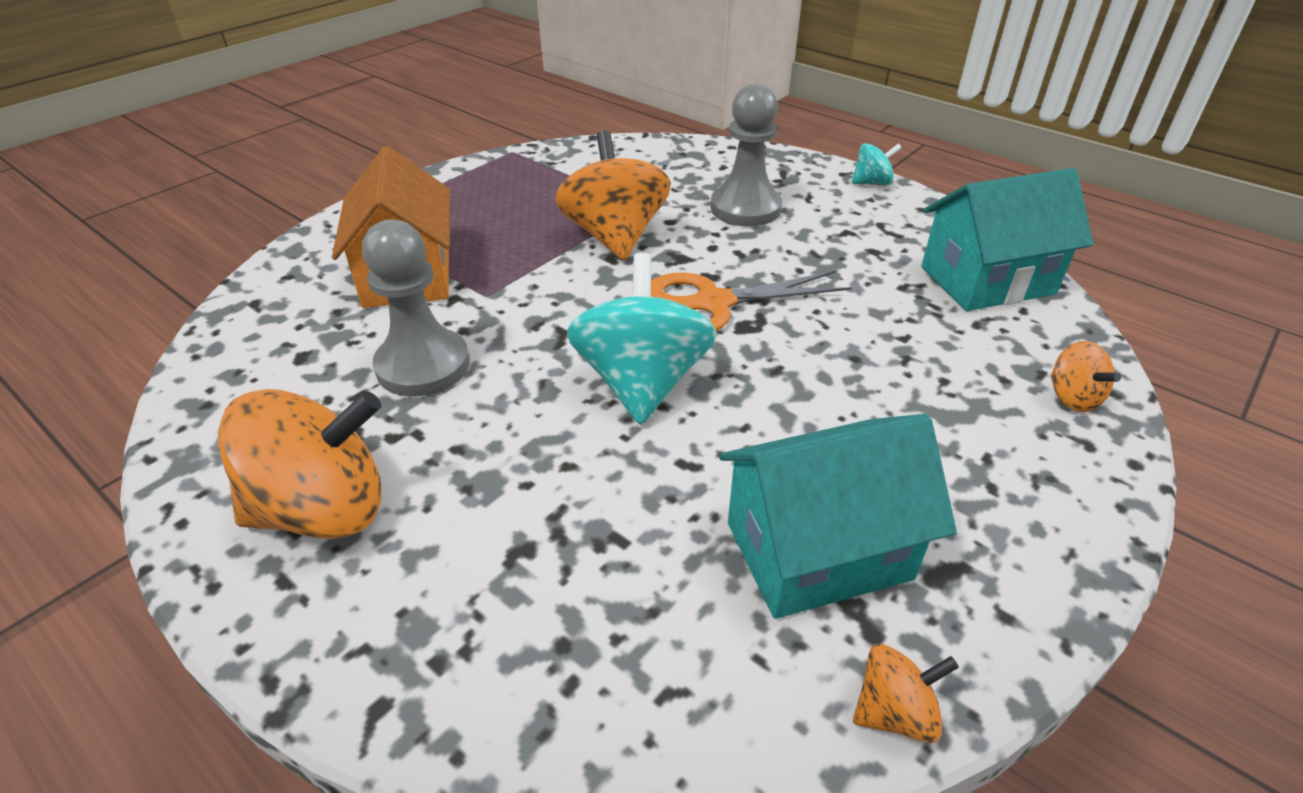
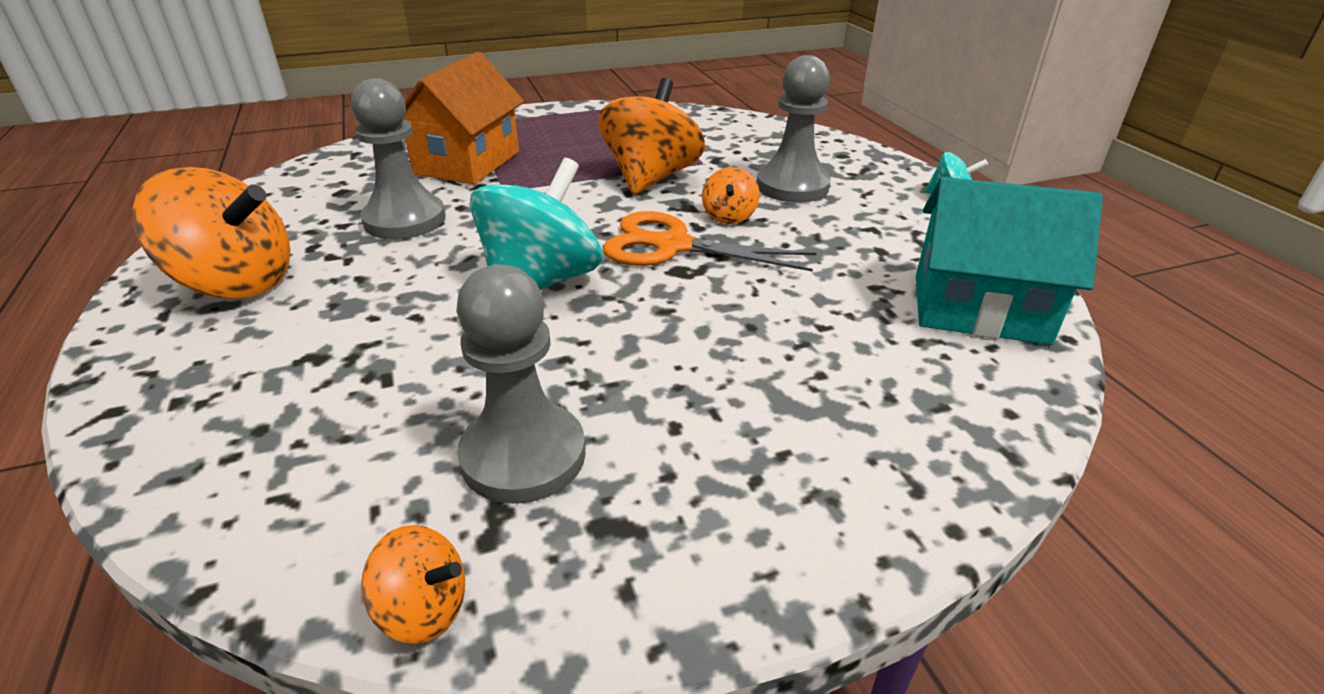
camera: 30 degrees right, 5 degrees down
turquoise house [719,414,957,619] -> grey pawn [456,264,586,504]
orange spinning top [1050,341,1121,412] -> orange spinning top moved to [702,167,760,224]

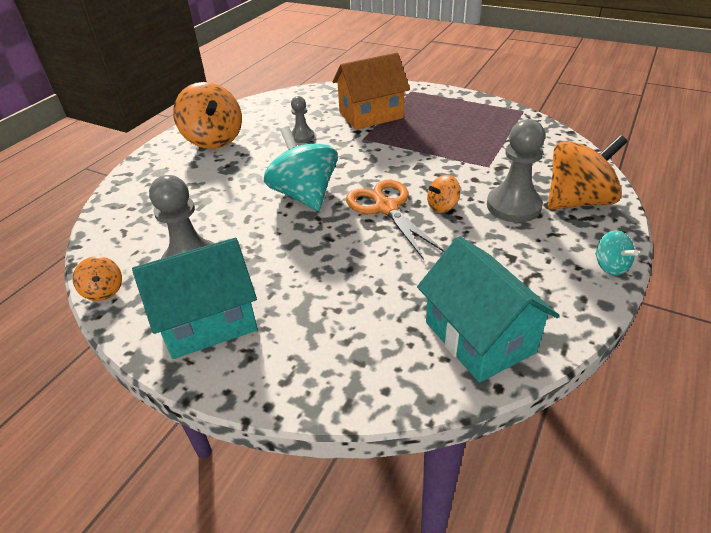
camera: 50 degrees right, 5 degrees up
grey pawn [351,78,446,239] -> grey pawn [291,96,314,143], size x0.56
turquoise spinning top [470,158,602,290] -> turquoise spinning top turned 105 degrees counterclockwise [264,126,338,211]
orange spinning top [598,78,705,194] -> orange spinning top moved to [548,135,628,210]
none -> turquoise house [132,238,258,359]

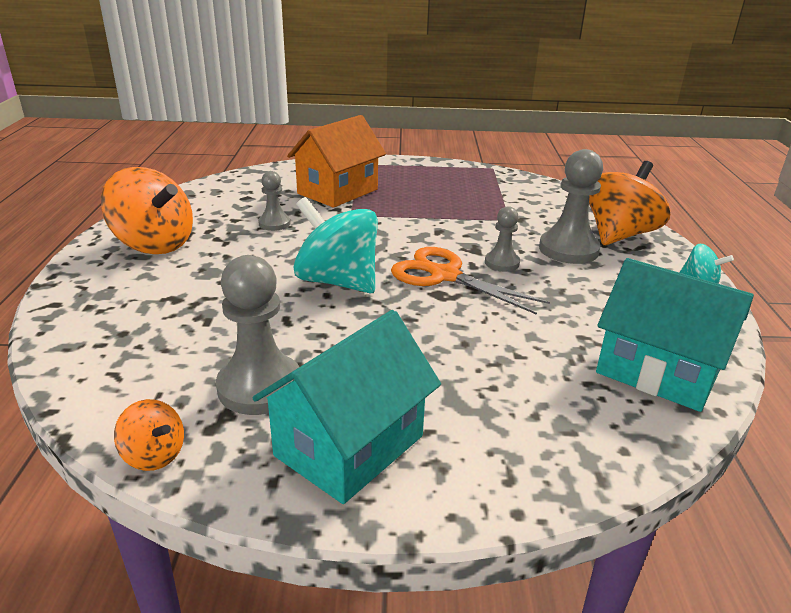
camera: 30 degrees left, 10 degrees down
orange spinning top [427,175,461,213] -> grey pawn [485,206,520,271]

